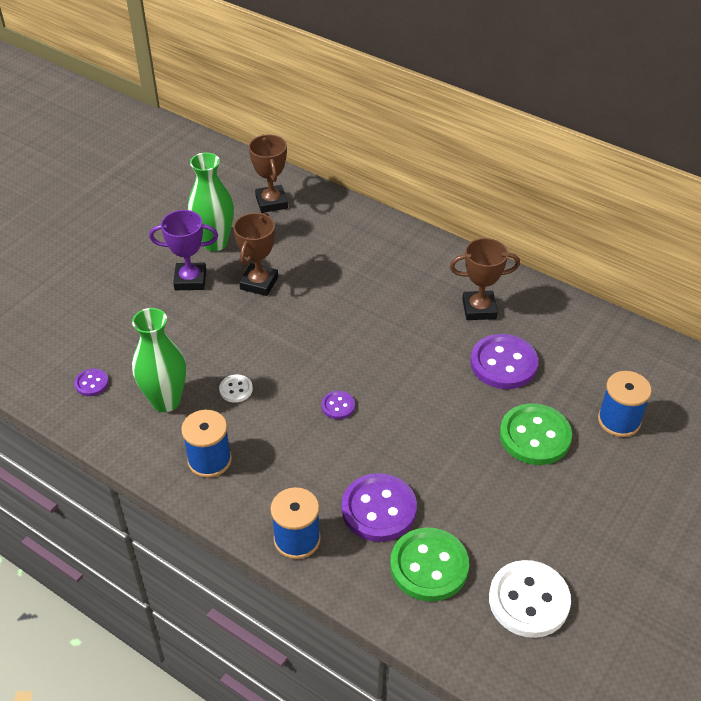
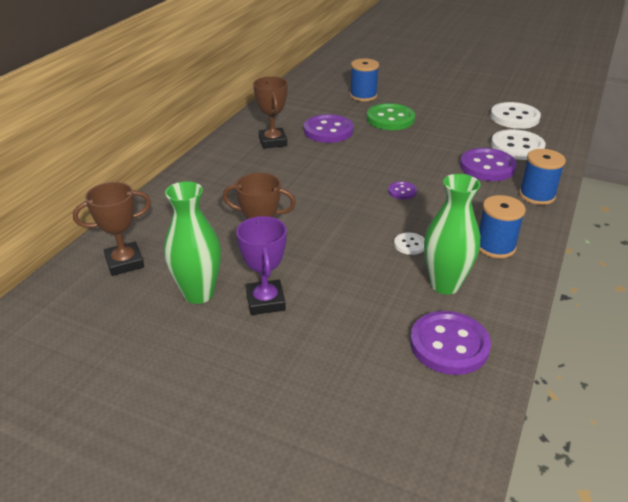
camera: 100 degrees left, 10 degrees down
purple button [74,368,109,396] -> purple button [410,311,491,375], size x2.05
green button [390,527,469,602] -> white button [491,129,546,160]

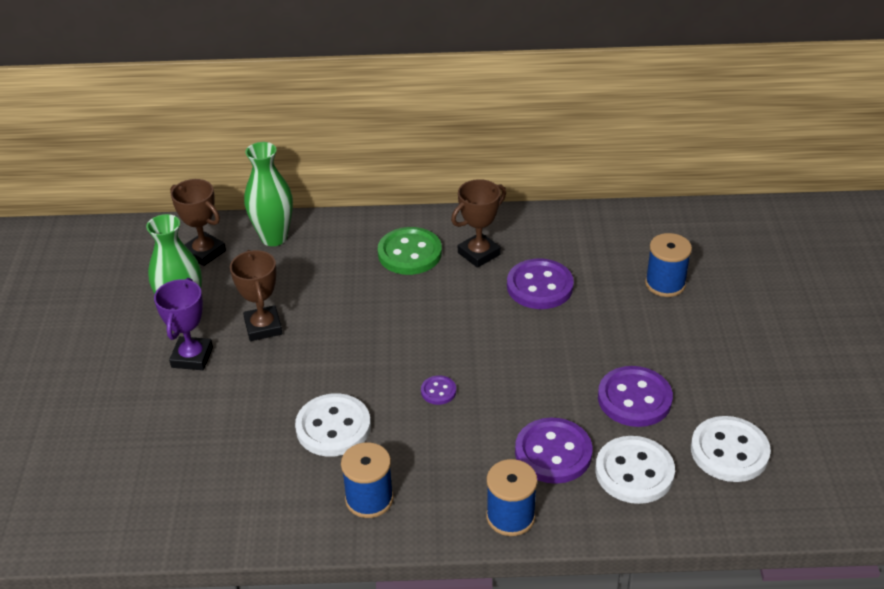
camera: 65 degrees right, 5 degrees up
purple trophy [236,216,287,315] -> purple trophy turned 45 degrees counterclockwise [154,278,213,370]
green button [367,103,415,130] -> green button moved to [378,227,442,275]
white button [394,233,424,255] -> white button [295,393,371,457], size x2.05
purple button [410,311,491,375] -> purple button moved to [598,366,673,427]
green vase [424,174,481,295] -> green vase moved to [244,142,293,246]

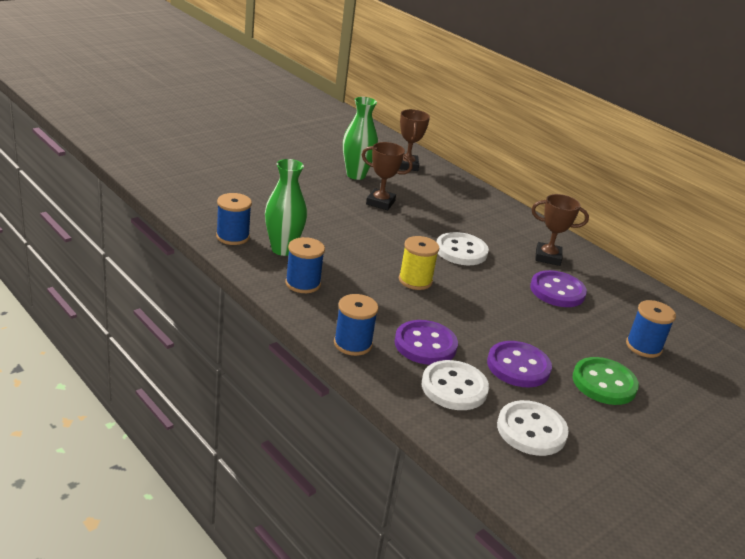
camera: 45 degrees right, 10 degrees down
purple trophy [154,278,213,370] -> none
brown trophy [230,250,282,341] -> brown trophy turned 75 degrees clockwise [362,142,413,210]
green vase [244,142,293,246] -> green vase moved to [265,159,307,256]
white button [295,393,371,457] -> white button moved to [436,232,489,265]
green button [378,227,442,275] -> green button moved to [572,357,639,405]
purple button [421,375,456,405] -> yellow spool [399,236,439,290]
none -> blue spool [216,193,252,245]

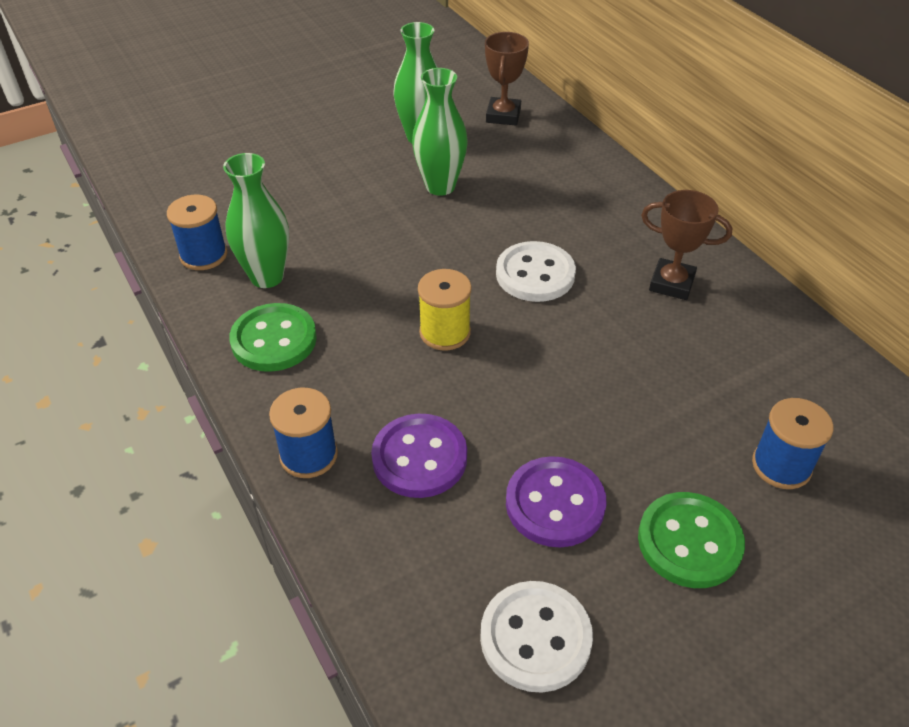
camera: 15 degrees right, 15 degrees up
blue spool [285,237,325,293] -> green button [229,303,317,372]
brown trophy [362,142,413,210] -> green vase [412,68,468,196]
white button [422,360,489,410] -> none
purple button [530,270,587,307] -> none

